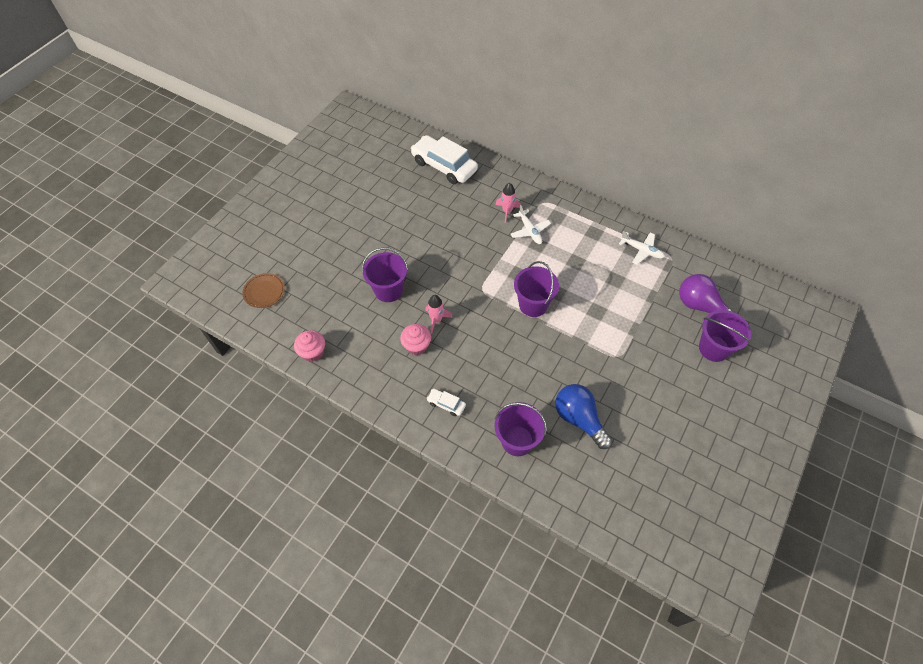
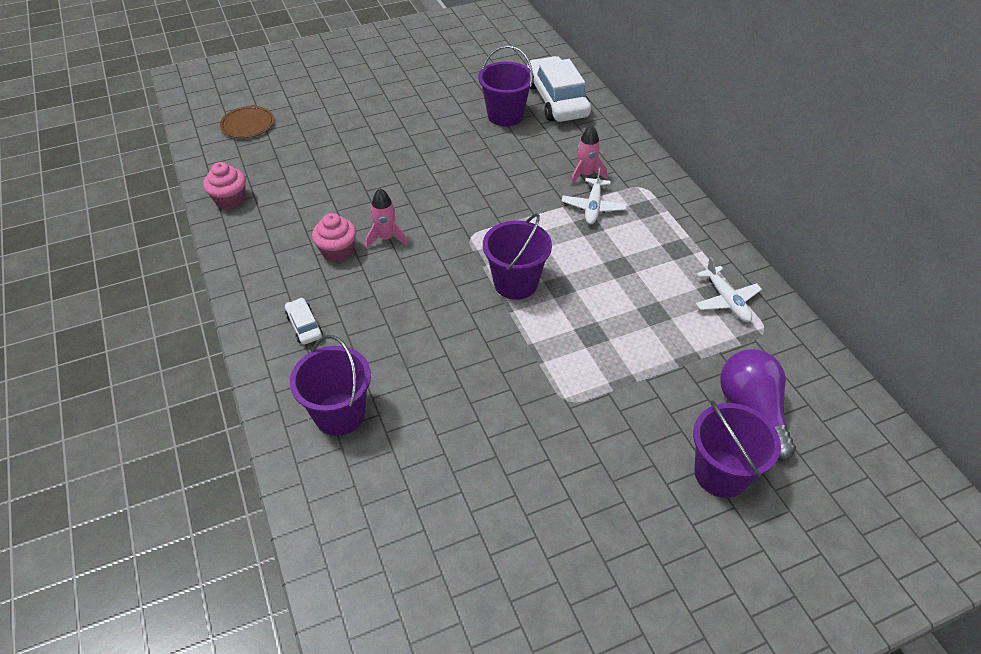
camera: 35 degrees right, 10 degrees down
purple bucket [362,248,408,302] -> purple bucket moved to [478,45,534,126]
blue light bulb [555,384,612,449] -> none

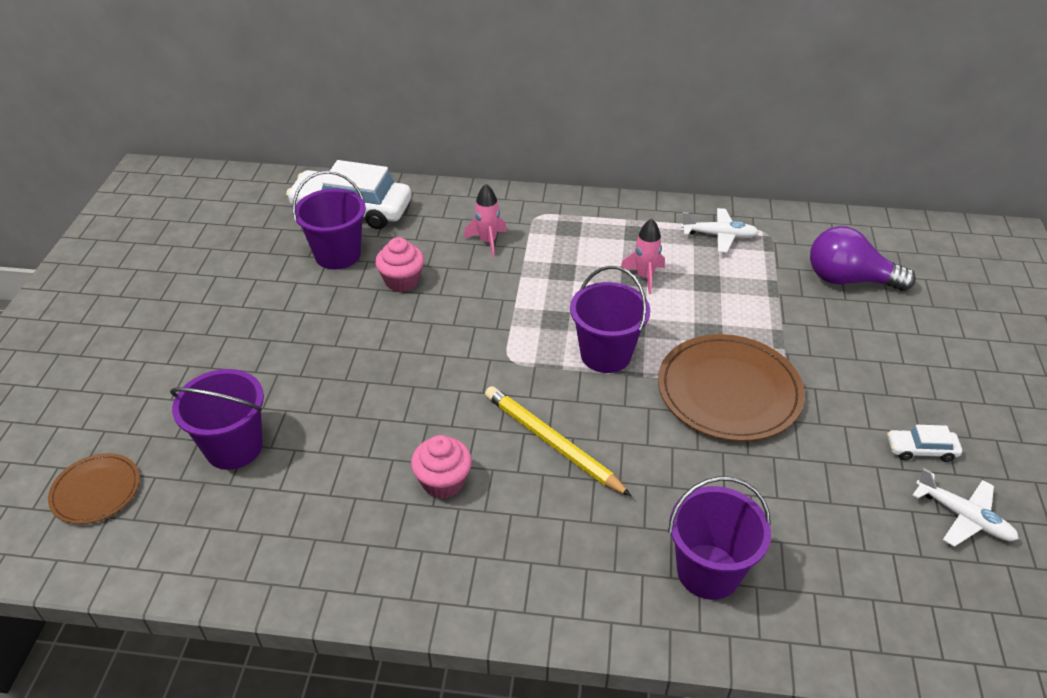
camera: 60 degrees left, 5 degrees down
pink cupcake [203,162,246,209] -> pink cupcake moved to [375,237,424,292]
white car [285,298,323,345] -> white car moved to [887,425,962,462]
pink rocket [366,188,408,248] -> pink rocket moved to [621,218,665,294]
white plane [562,167,627,224] -> white plane moved to [913,468,1019,547]
purple bucket [693,400,781,498] -> purple bucket moved to [170,369,264,470]
none -> yellow pencil [485,386,632,497]
none -> brown plate [658,334,805,441]

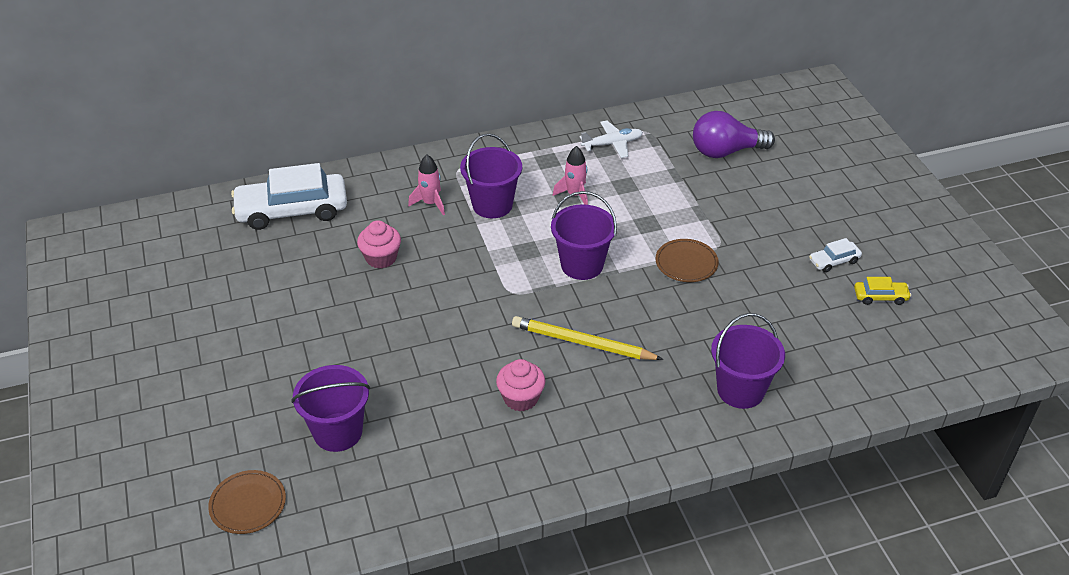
camera: 25 degrees left, 0 degrees up
purple bucket [292,171,366,269] -> purple bucket moved to [460,133,522,218]
brown plate [658,334,805,441] -> brown plate [655,239,719,282], size x0.55
white plane [913,468,1019,547] -> yellow car [854,277,911,305]

